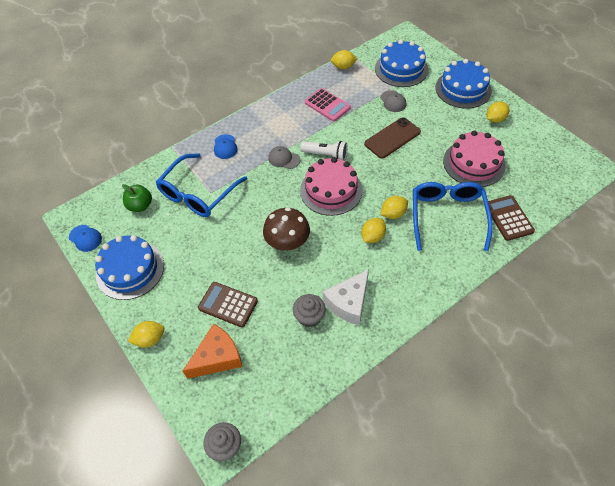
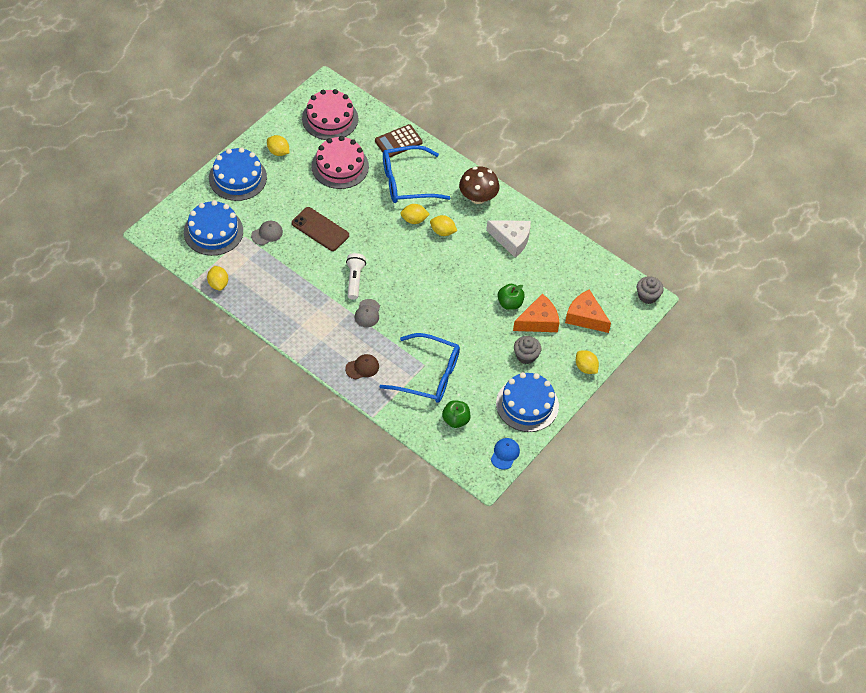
camera: 110 degrees left, 0 degrees up
brown calculator [198,282,258,327] -> orange cheese [513,294,560,332]
blue cap [214,134,238,159] -> brown cap [345,354,379,379]
brown mushroom [263,207,310,250] -> brown mushroom moved to [459,166,499,204]
grey cupcake [293,294,326,327] -> grey cupcake moved to [514,336,541,364]
pink cake [300,157,362,216] -> pink cake moved to [302,89,358,140]
pink calculator [305,88,351,122] -> none
yellow lemon [381,196,408,219] -> yellow lemon turned 45 degrees counterclockwise [400,204,430,224]
none -> green apple [498,284,525,310]

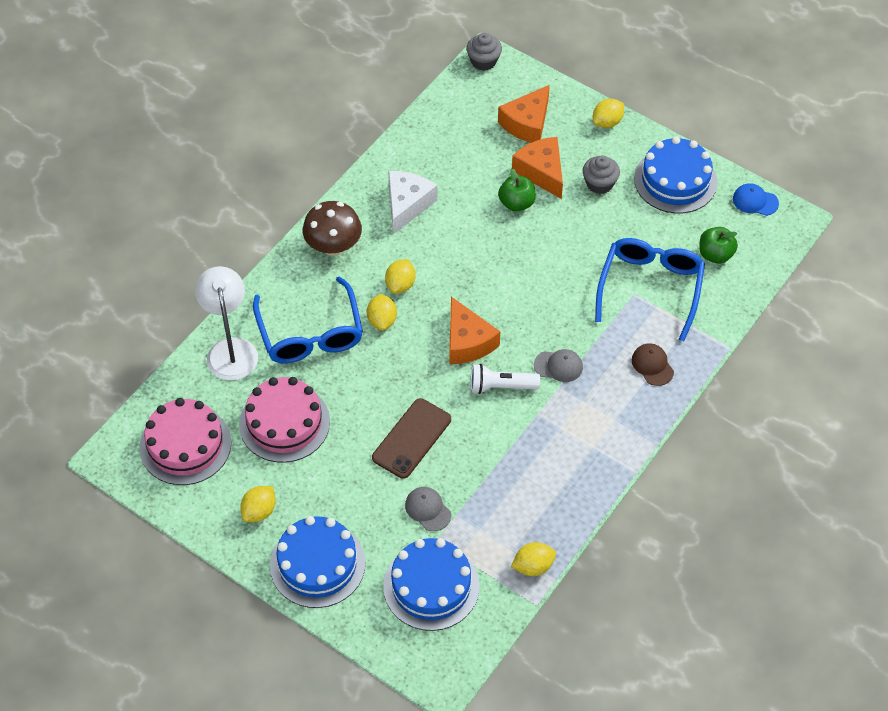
camera: 90 degrees left, 0 degrees up
brown calculator [375,124,423,157] -> white lamp [195,266,258,381]
none -> orange cheese [449,297,500,364]

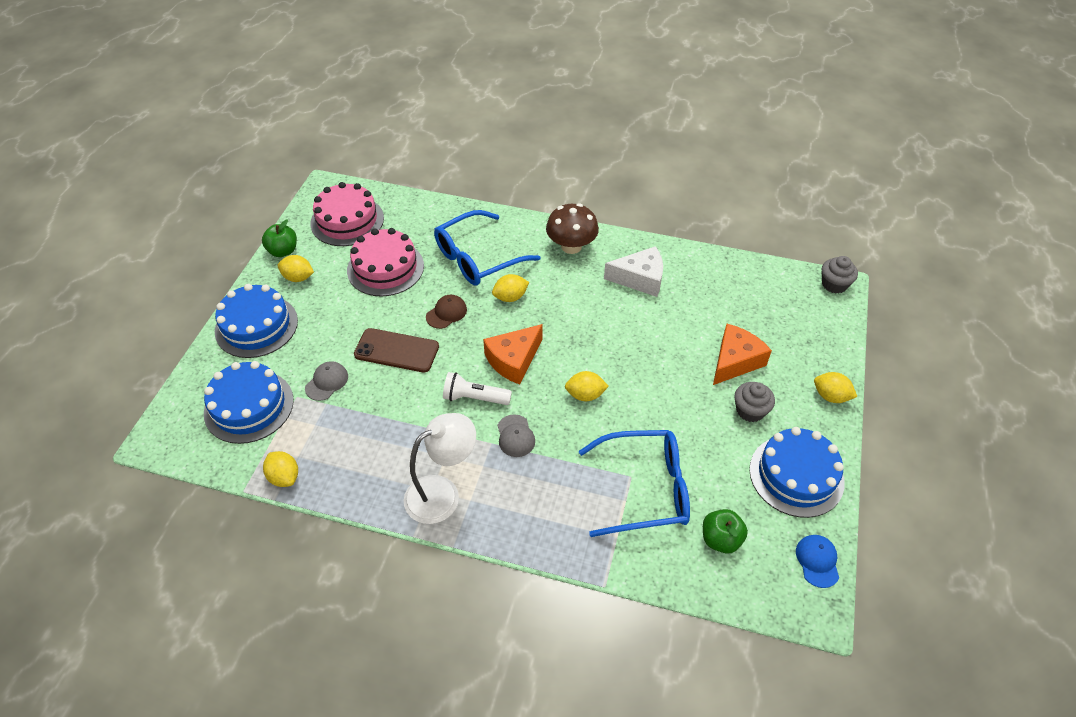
camera: 70 degrees right, 5 degrees down
white lamp [195,266,258,381] -> white lamp moved to [404,413,476,524]
yellow lemon [385,259,415,294] -> yellow lemon moved to [565,371,609,401]
white flashlight [471,364,540,394] -> white flashlight turned 60 degrees counterclockwise [443,372,512,405]
orange cheese [498,85,550,143] -> none
green apple [498,168,536,212] -> green apple moved to [262,220,297,257]
brown cap [632,343,674,386] -> brown cap moved to [426,295,467,329]

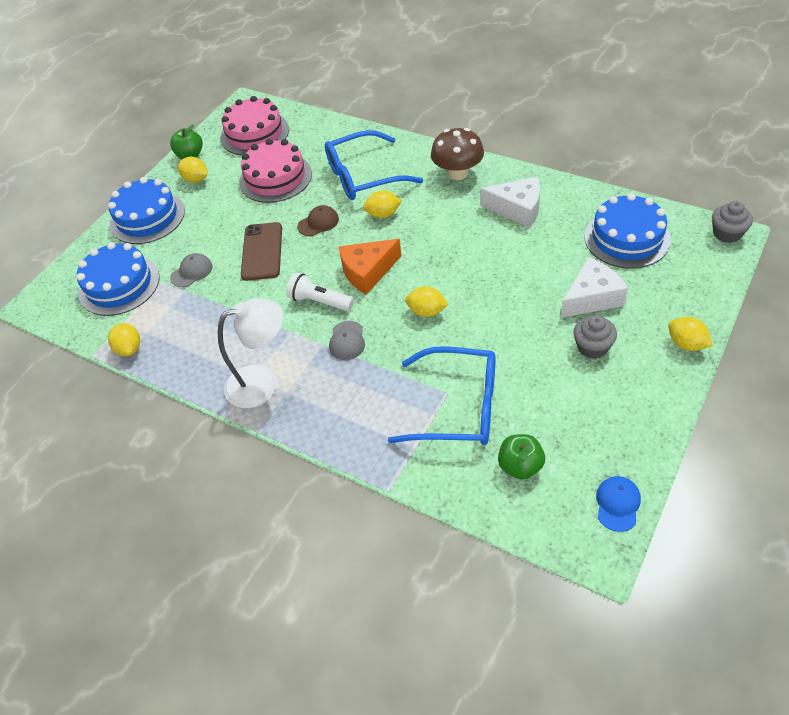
camera: 20 degrees right, 0 degrees up
brown phone [354,328,439,372] -> brown phone turned 60 degrees clockwise [241,222,282,281]
orange cheese [713,324,772,385] -> white cheese [561,257,628,318]
blue cake [749,427,845,518] -> blue cake moved to [584,193,671,268]

